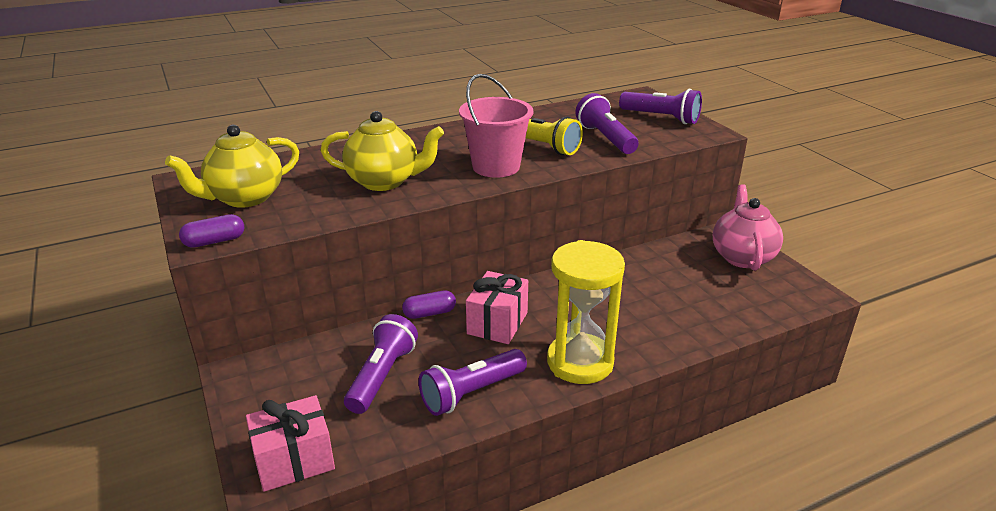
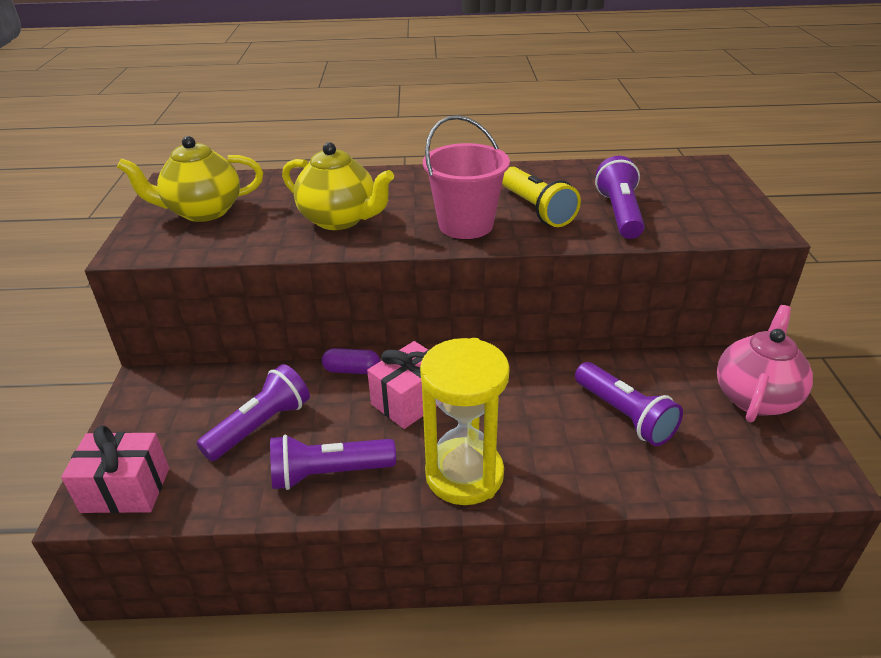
camera: 25 degrees right, 5 degrees up
purple capsule [179,214,244,248] -> none
purple flashlight [619,89,702,124] -> purple flashlight moved to [575,362,683,446]

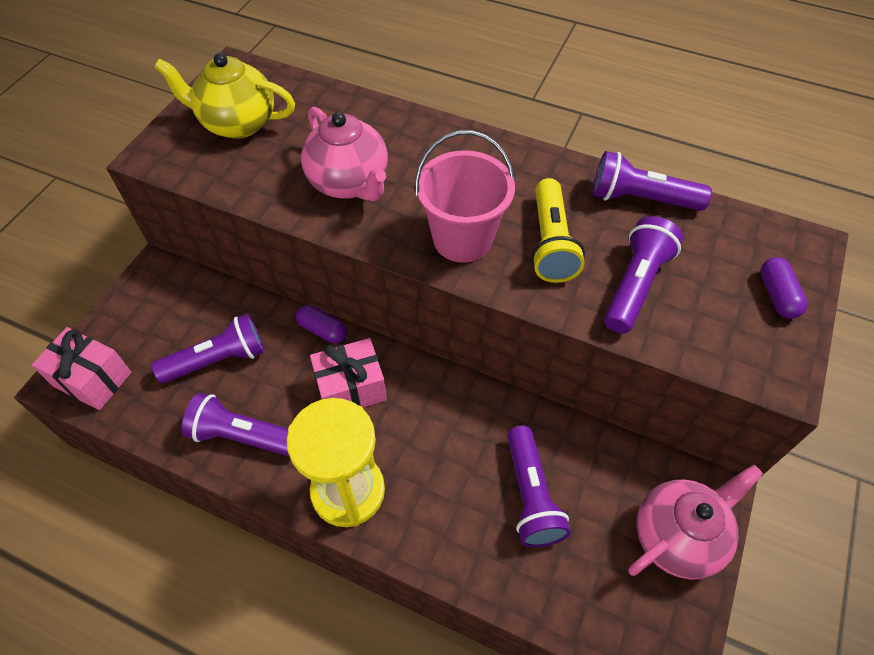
camera: 25 degrees right, 20 degrees up
yellow teapot [282,142,394,230] -> pink teapot [301,107,388,201]
none -> purple flashlight [592,151,712,211]
none -> purple capsule [760,257,808,319]

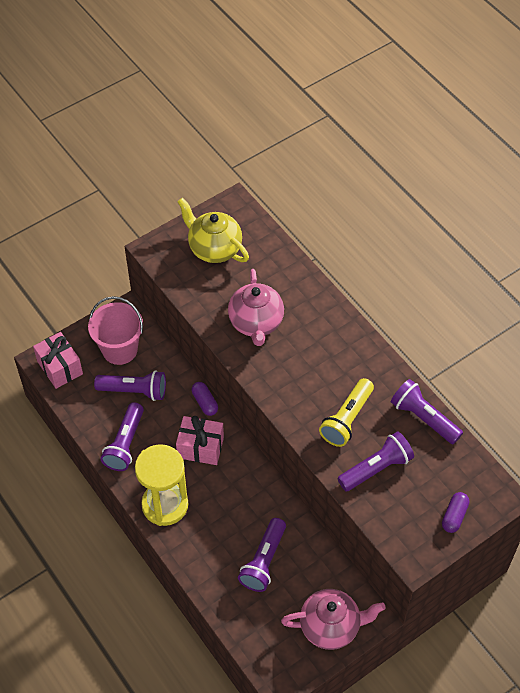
camera: 30 degrees right, 0 degrees up
purple flashlight [182,393,290,457] -> purple flashlight turned 120 degrees counterclockwise [101,402,144,471]
pink bucket [415,130,515,263] -> pink bucket moved to [88,296,143,365]

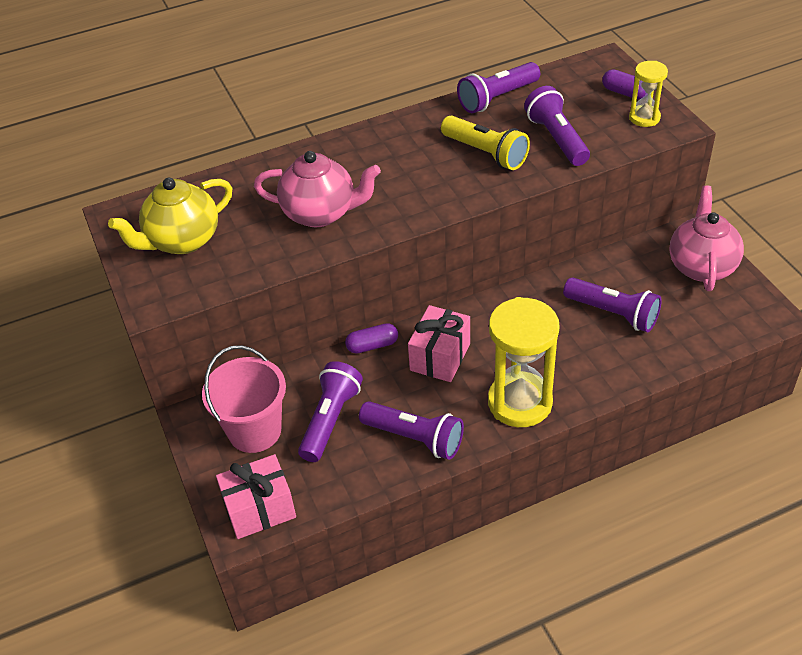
camera: 75 degrees left, 10 degrees down
none -> yellow hourglass [629,61,668,127]

